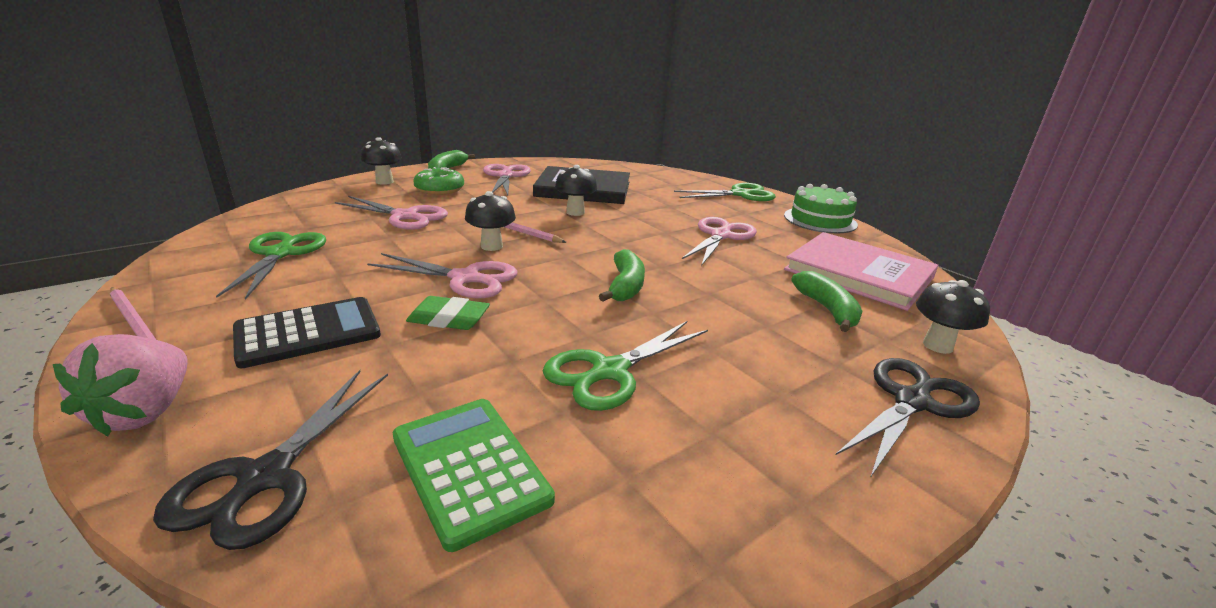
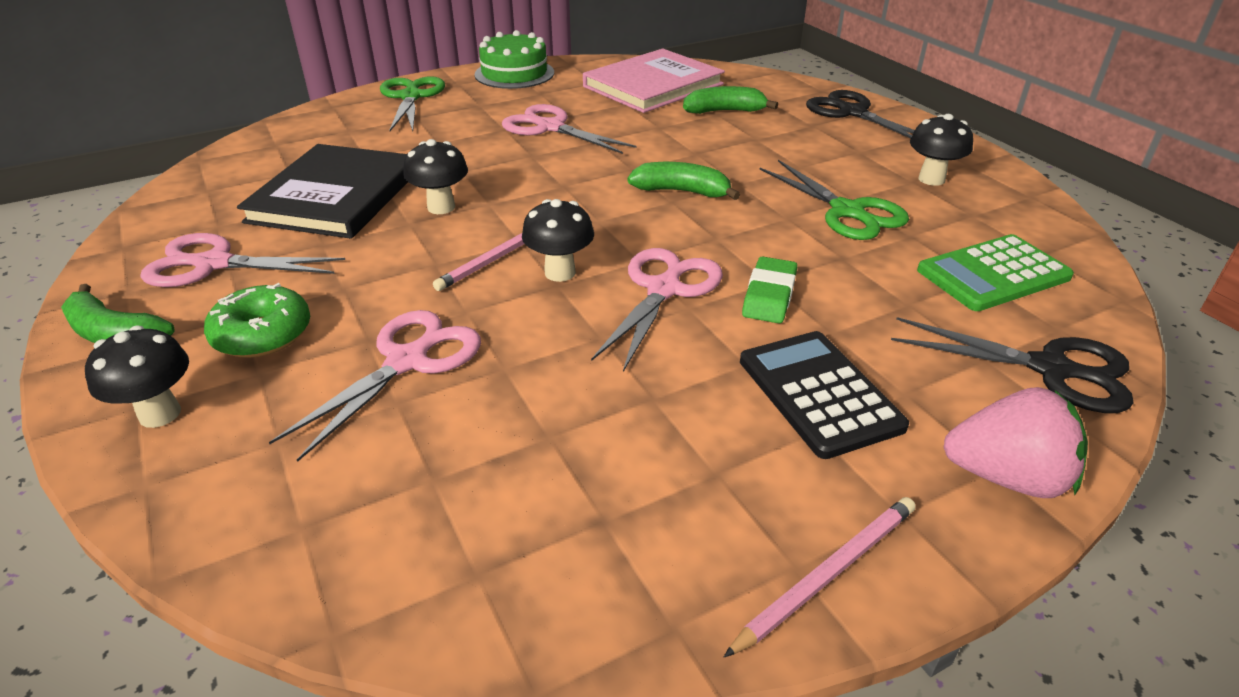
camera: 80 degrees left, 10 degrees up
green scissors [216,232,326,300] -> none
black mushroom [916,280,990,354] -> black mushroom moved to [910,114,973,186]

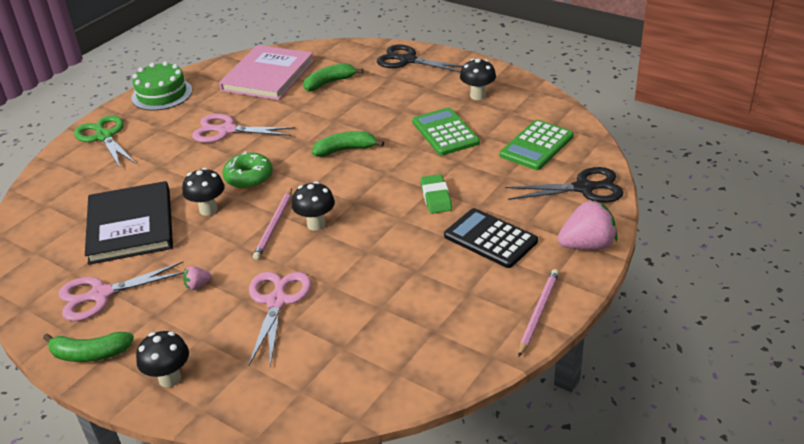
camera: 25 degrees left, 0 degrees up
green donut [204,283,310,358] -> green donut moved to [222,151,273,189]
pink scissors [591,248,723,372] -> none
green scissors [760,160,909,240] -> green calculator [412,107,480,155]
none -> pink strawberry [183,266,212,290]

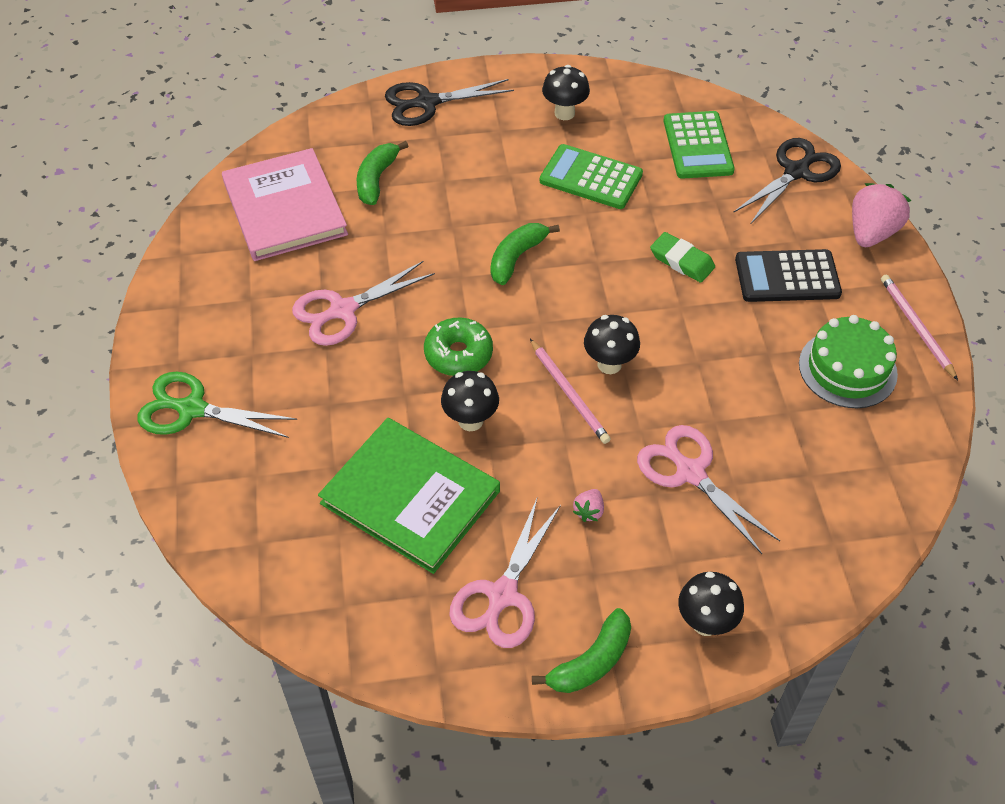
camera: 45 degrees left, 15 degrees up
black book [85,181,173,265] -> green book [318,418,500,574]
green cake [132,61,192,111] -> green cake moved to [799,315,898,408]

